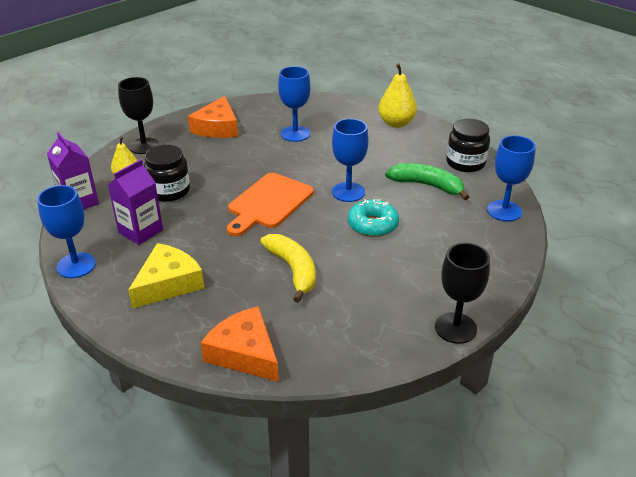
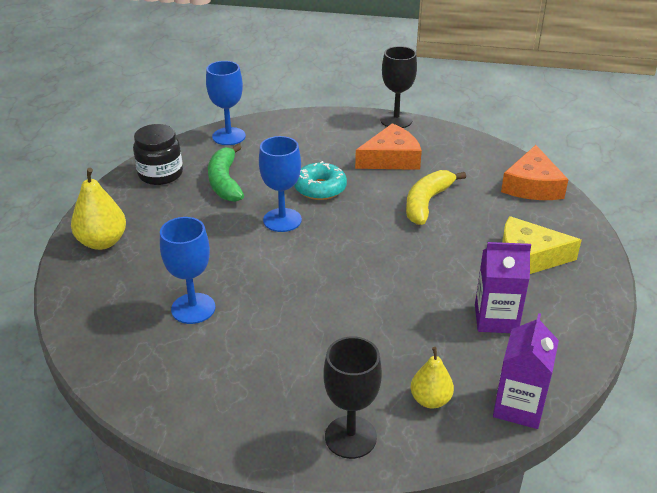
camera: 125 degrees left, 0 degrees up
blue goblet [37,185,96,278] -> none
black jar [144,145,190,202] -> none
orange cheese [188,96,238,138] -> orange cheese moved to [355,123,422,170]
orange cutting board [227,173,314,236] -> none

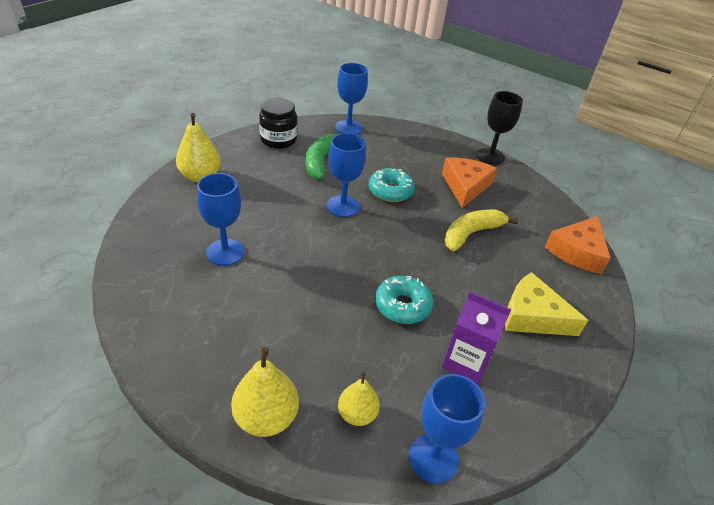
camera: 20 degrees right, 5 degrees up
black goblet [323,336,382,459] -> yellow pear [231,347,299,437]
orange cheese [355,123,422,170] -> orange cheese turned 75 degrees counterclockwise [442,158,497,208]
purple carton [493,313,559,429] -> blue goblet [408,374,485,483]
none -> turquoise donut [375,276,433,324]

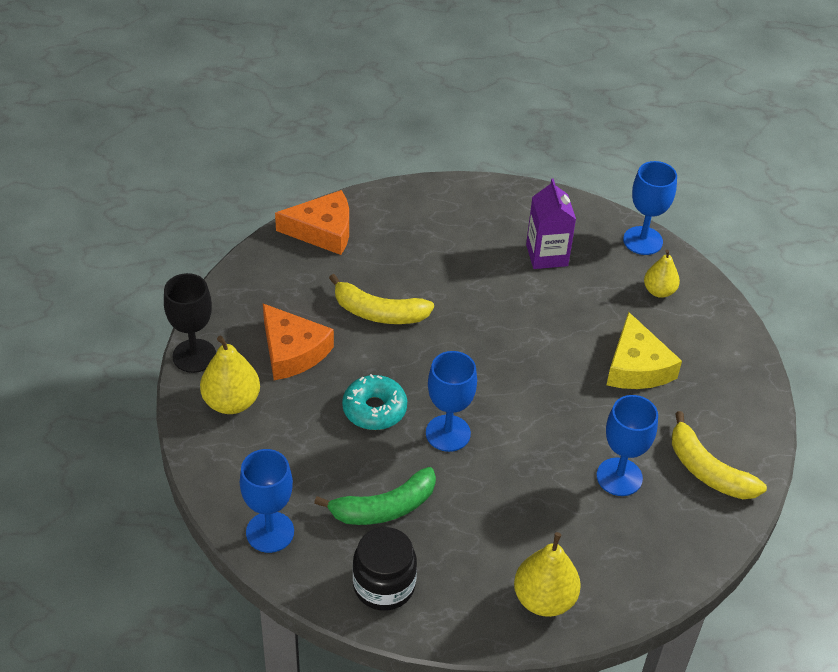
camera: 125 degrees left, 5 degrees up
yellow pear [231,347,299,437] -> yellow pear moved to [200,336,260,414]
turquoise donut [375,276,433,324] -> none
orange cheese [442,158,497,208] -> orange cheese turned 105 degrees counterclockwise [263,304,334,380]
yellow cheese [505,272,588,336] -> yellow cheese moved to [607,312,682,389]
none -> yellow banana [672,411,767,499]

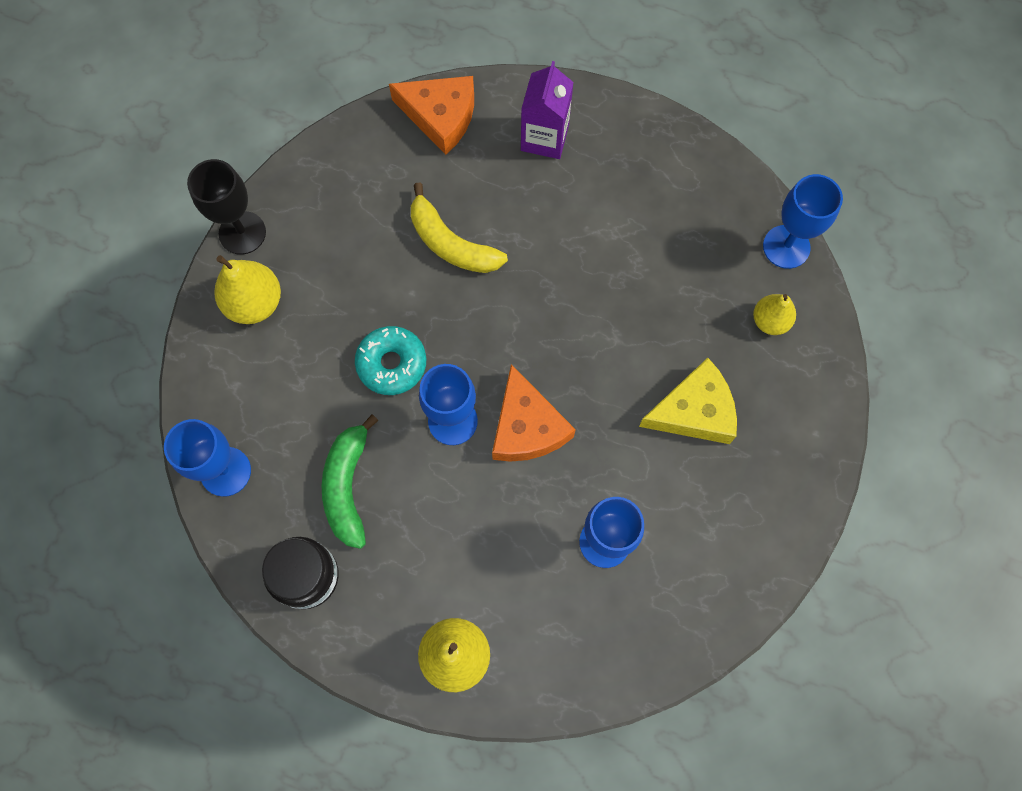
camera: 25 degrees right, 25 degrees up
orange cheese [263,304,334,380] -> orange cheese moved to [492,364,576,462]
green banana [314,467,436,525] -> green banana turned 90 degrees clockwise [322,414,379,549]
purple carton [526,179,576,269] -> purple carton moved to [521,61,574,159]
yellow cheese [607,312,682,389] -> yellow cheese turned 120 degrees counterclockwise [639,358,737,444]
yellow banana [672,411,767,499] -> none

